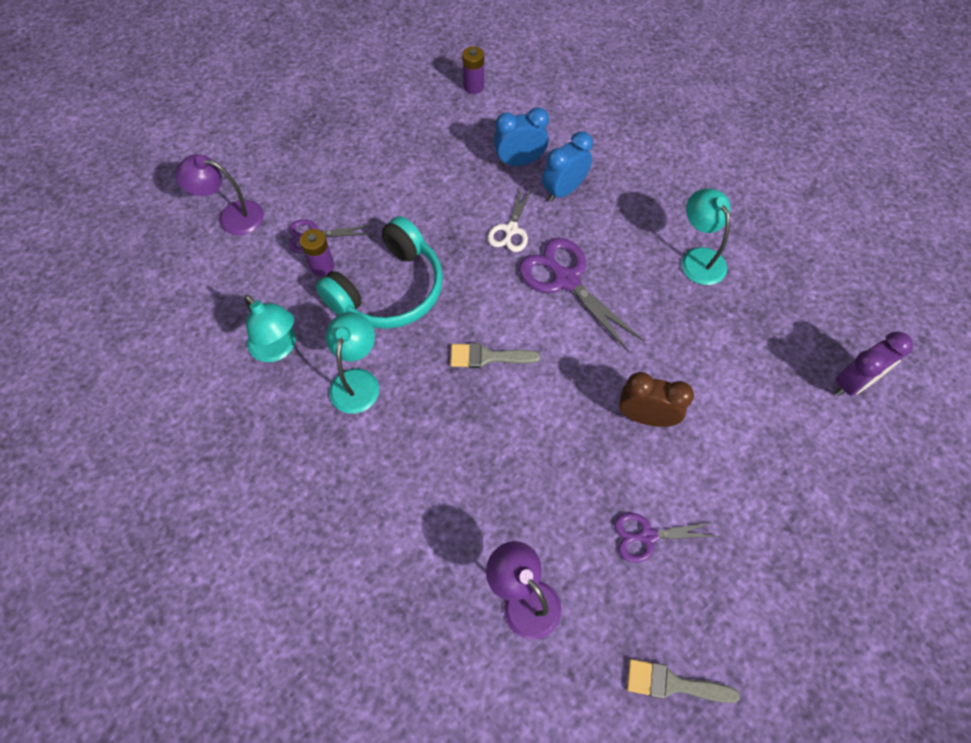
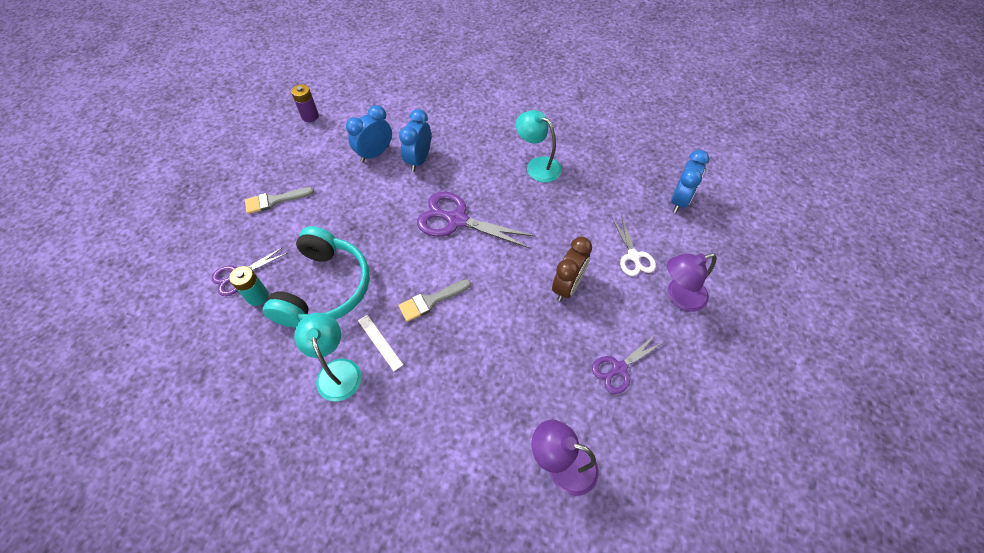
camera: 30 degrees left, 5 degrees down
purple lamp [175,154,264,235] -> purple lamp moved to [667,253,717,312]
turquoise lamp [244,295,296,362] -> none
purple battery [300,229,334,276] -> turquoise battery [229,266,269,306]
white scissors [488,188,532,252] -> white scissors moved to [612,217,656,276]
brown clock [619,372,694,427] -> brown clock turned 135 degrees clockwise [552,237,592,302]
grey brush [627,659,740,703] -> grey brush moved to [245,187,314,214]
purple clock [835,332,913,396] -> blue clock [671,150,709,213]
none -> white ruler [358,315,403,371]

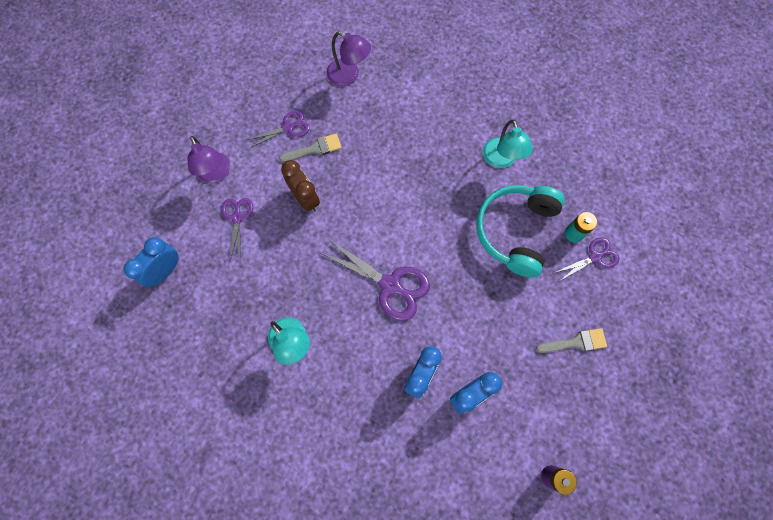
camera: 170 degrees left, 15 degrees up
white ruler [358,315,403,371] -> none
grey brush [398,279,471,322] -> grey brush moved to [279,134,342,162]
brown clock [552,237,592,302] -> brown clock turned 105 degrees clockwise [281,160,320,212]
white scissors [612,217,656,276] -> purple scissors [221,198,253,261]
purple lamp [667,253,717,312] -> purple lamp turned 75 degrees clockwise [187,136,230,183]

